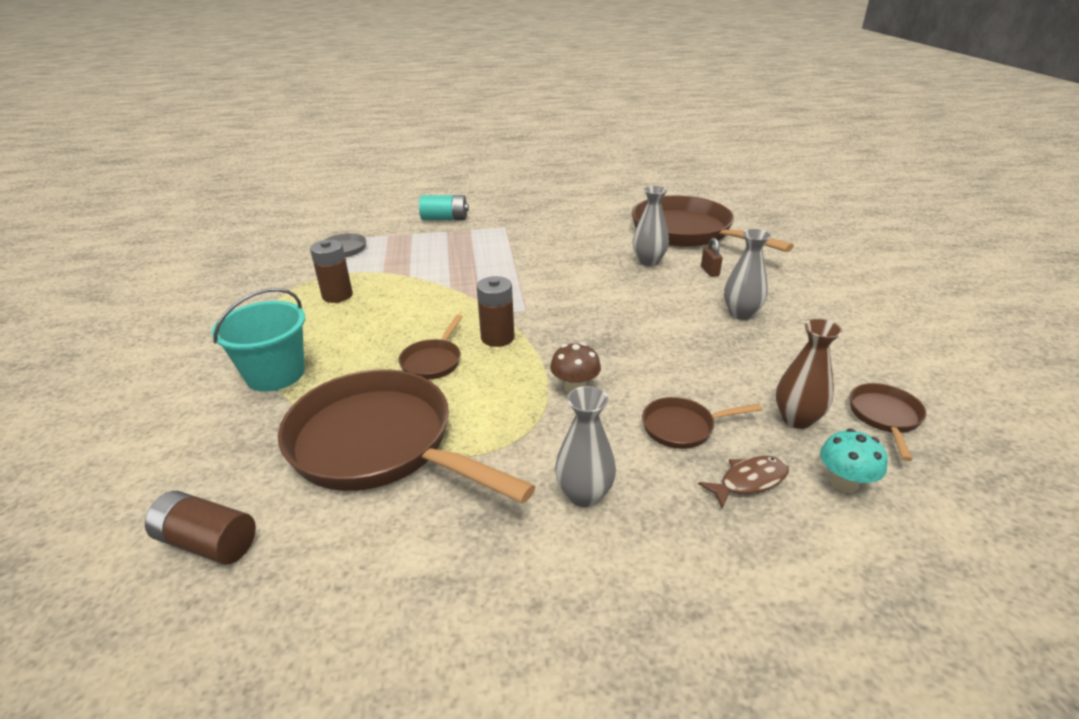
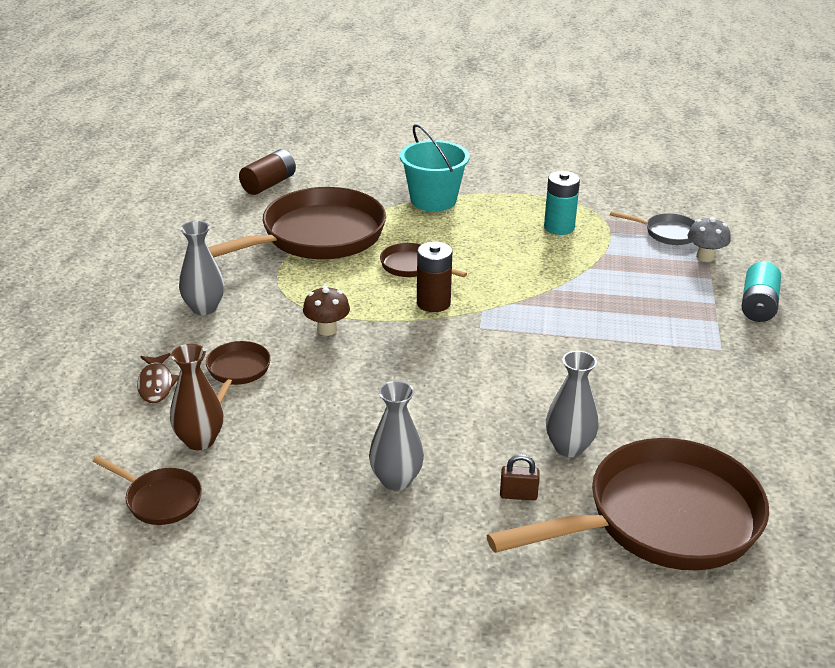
camera: 105 degrees right, 0 degrees up
brown battery [310,240,353,303] -> turquoise battery [544,171,580,235]
turquoise mushroom [820,428,888,493] -> none
none -> grey mushroom [688,217,731,262]

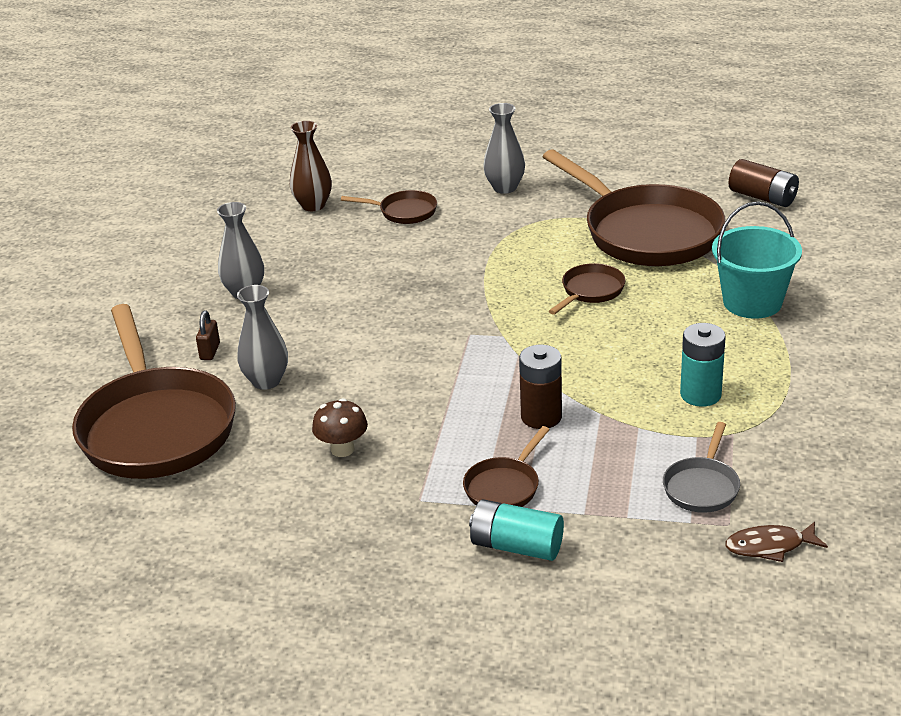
camera: 95 degrees right, 0 degrees up
brown pan [93,456,202,525] -> brown pan moved to [463,426,550,507]
brown fish [137,353,179,403] -> brown fish moved to [725,522,828,562]
brown mushroom [303,286,350,336] -> brown mushroom moved to [312,398,368,457]
brown battery [417,242,452,312] -> brown battery moved to [519,345,562,429]
grey mushroom [688,217,731,262] -> none

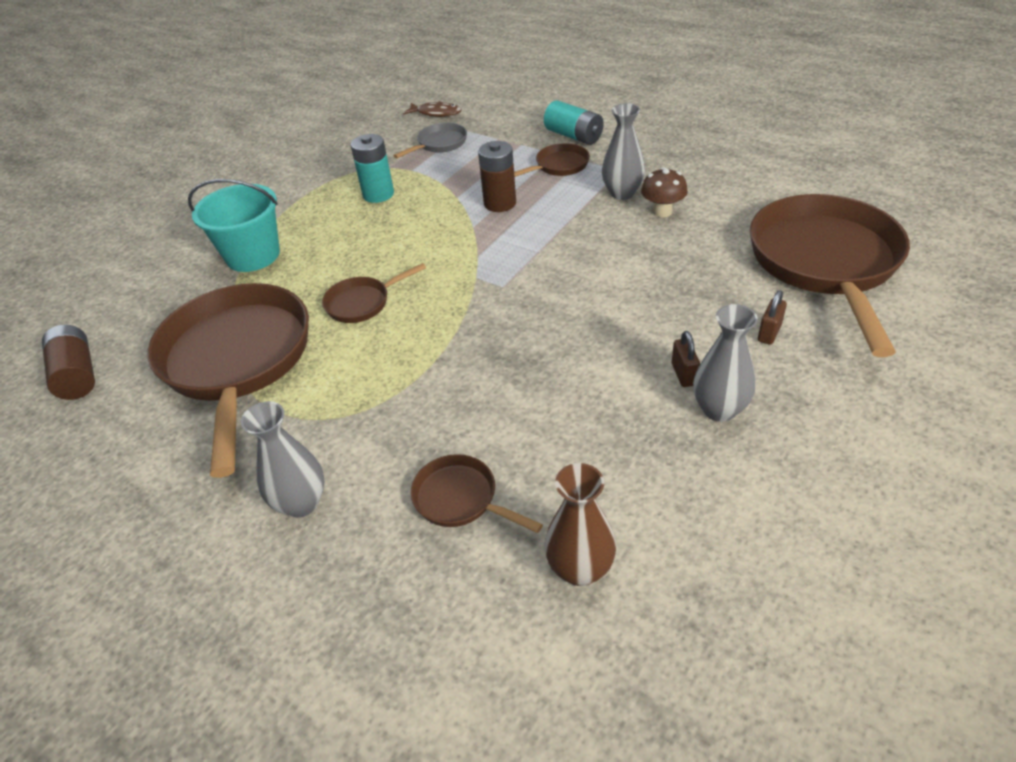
camera: 155 degrees left, 10 degrees up
grey vase [237,285,288,390] -> grey vase moved to [602,103,645,200]
none -> brown padlock [672,331,700,387]

